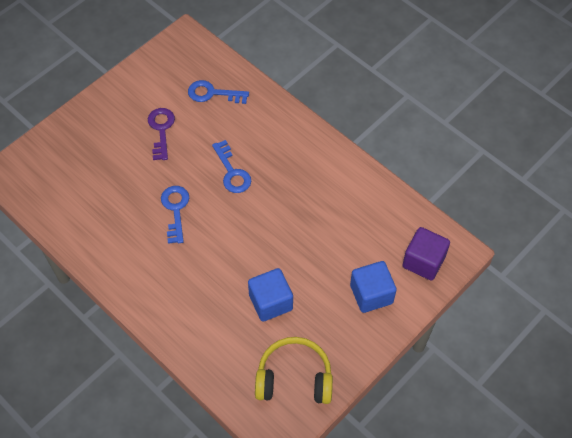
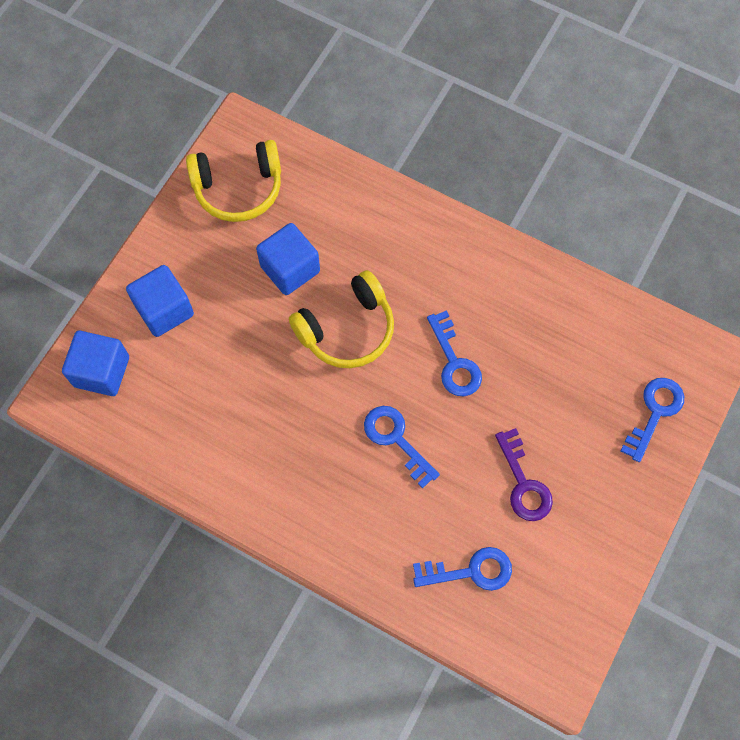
camera: 165 degrees right, 10 degrees up
purple cube [402,227,450,281] -> blue cube [62,331,129,396]
none -> yellow headphones [289,270,394,368]
none -> blue key [621,378,684,462]

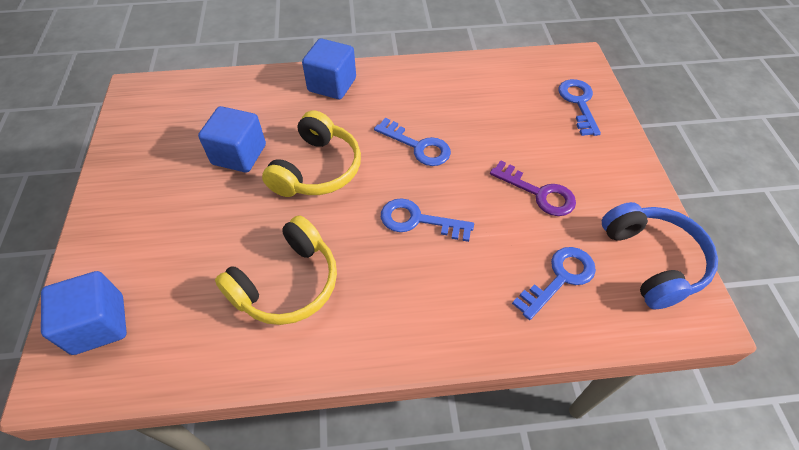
camera: 35 degrees left, 15 degrees down
blue cube [126,265,194,337] -> blue cube moved to [302,39,356,99]
yellow headphones [186,140,281,222] -> yellow headphones moved to [215,215,337,325]
none -> blue headphones [602,202,718,309]

